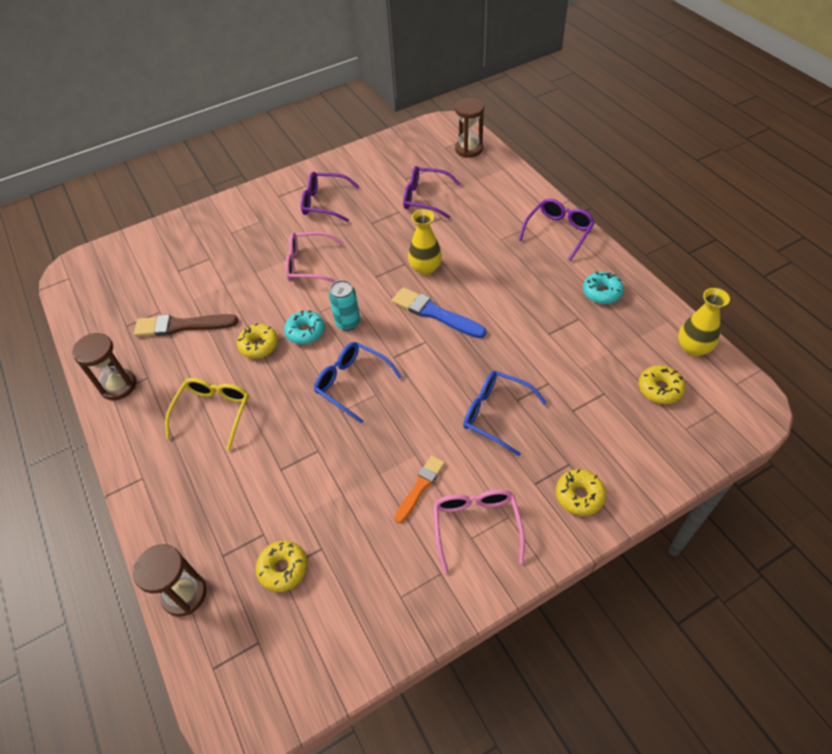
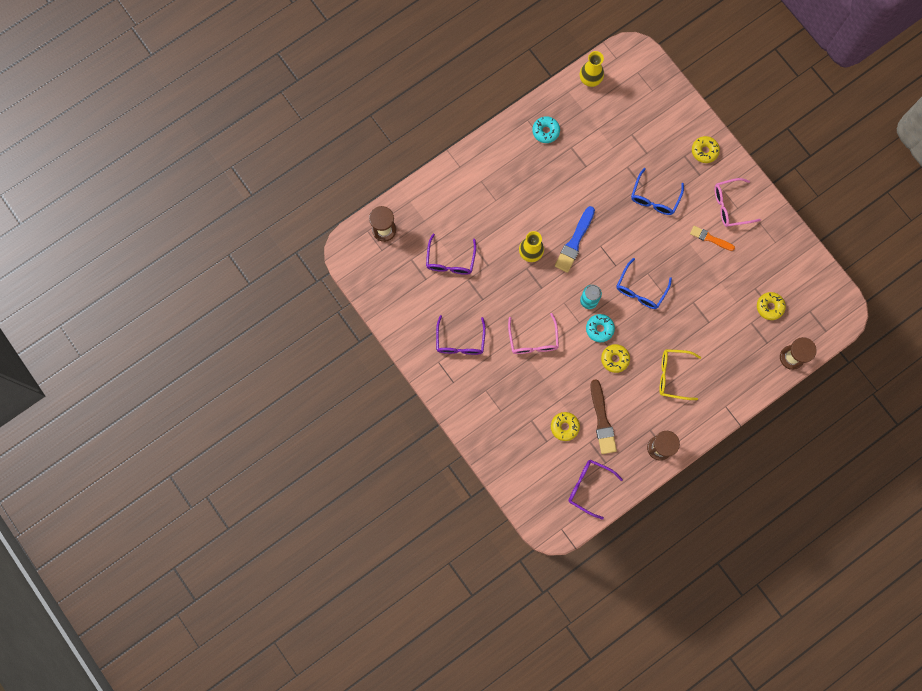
camera: 100 degrees left, 25 degrees up
purple glasses [518,199,595,261] -> purple glasses moved to [568,460,623,520]
yellow donut [639,365,685,404] -> yellow donut moved to [551,412,580,441]

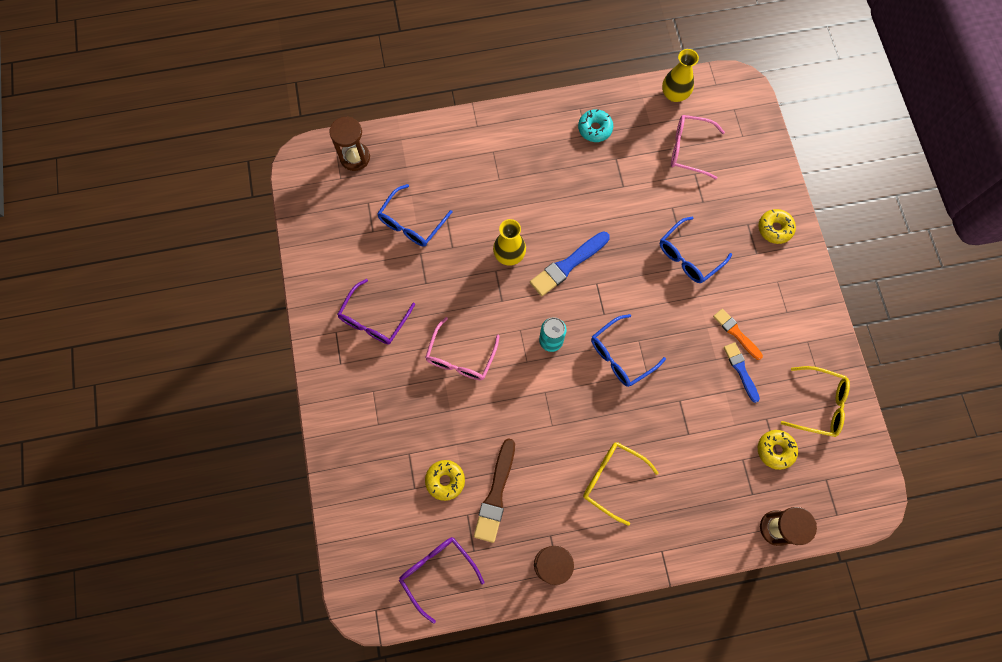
camera: 25 degrees right, 5 degrees down
purple glasses [426,233,476,275] -> blue glasses [377,184,452,247]
turquoise donut [586,314,615,342] -> none
yellow donut [601,344,630,373] -> none
pink glasses [715,178,761,227] -> pink glasses moved to [671,115,725,179]
none -> blue brush [724,342,760,403]
none -> yellow glasses [781,366,850,437]

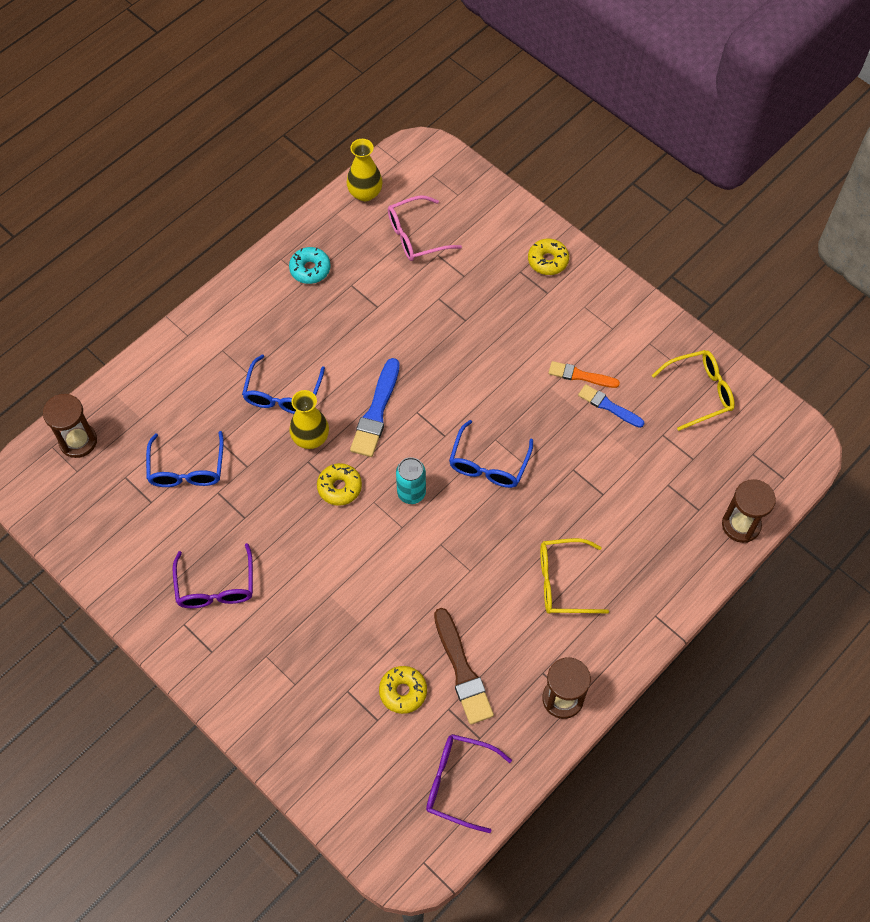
camera: 35 degrees left, 10 degrees down
pink glasses [425,317,500,380] -> none
blue glasses [660,216,732,283] -> blue glasses moved to [242,355,325,414]
yellow donut [758,430,798,470] -> yellow donut moved to [317,463,362,506]

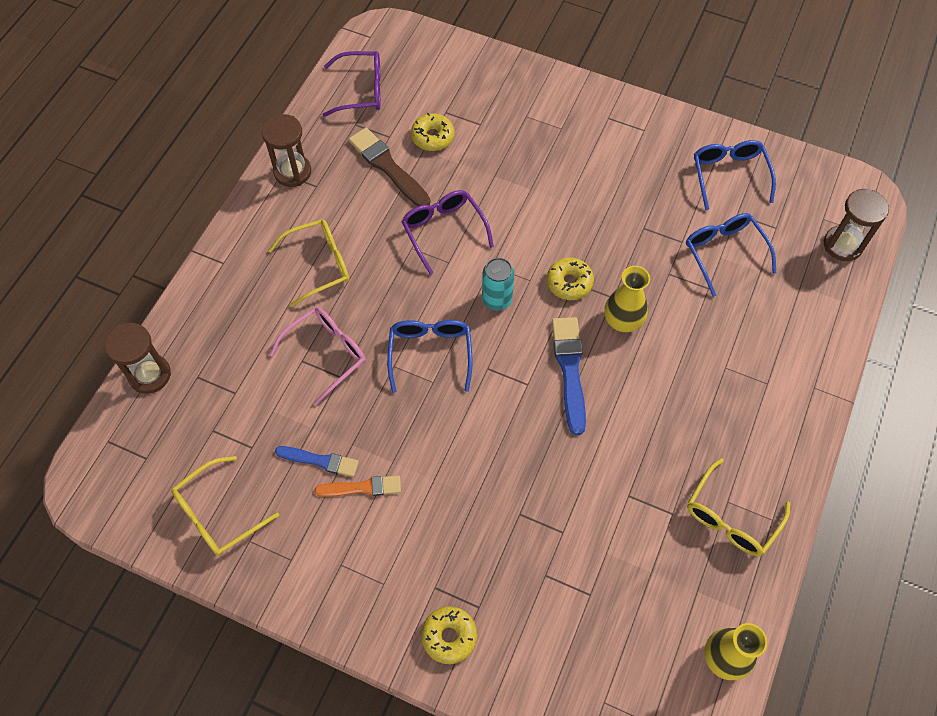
camera: 160 degrees right, 0 degrees up
purple glasses [173,543,253,608] -> purple glasses moved to [402,190,494,275]
blue glasses [242,355,325,414] -> blue glasses moved to [694,140,776,210]
turquoise donut [289,247,331,284] -> yellow glasses [687,458,790,556]
pink glasses [388,196,462,261] -> pink glasses moved to [269,307,366,405]

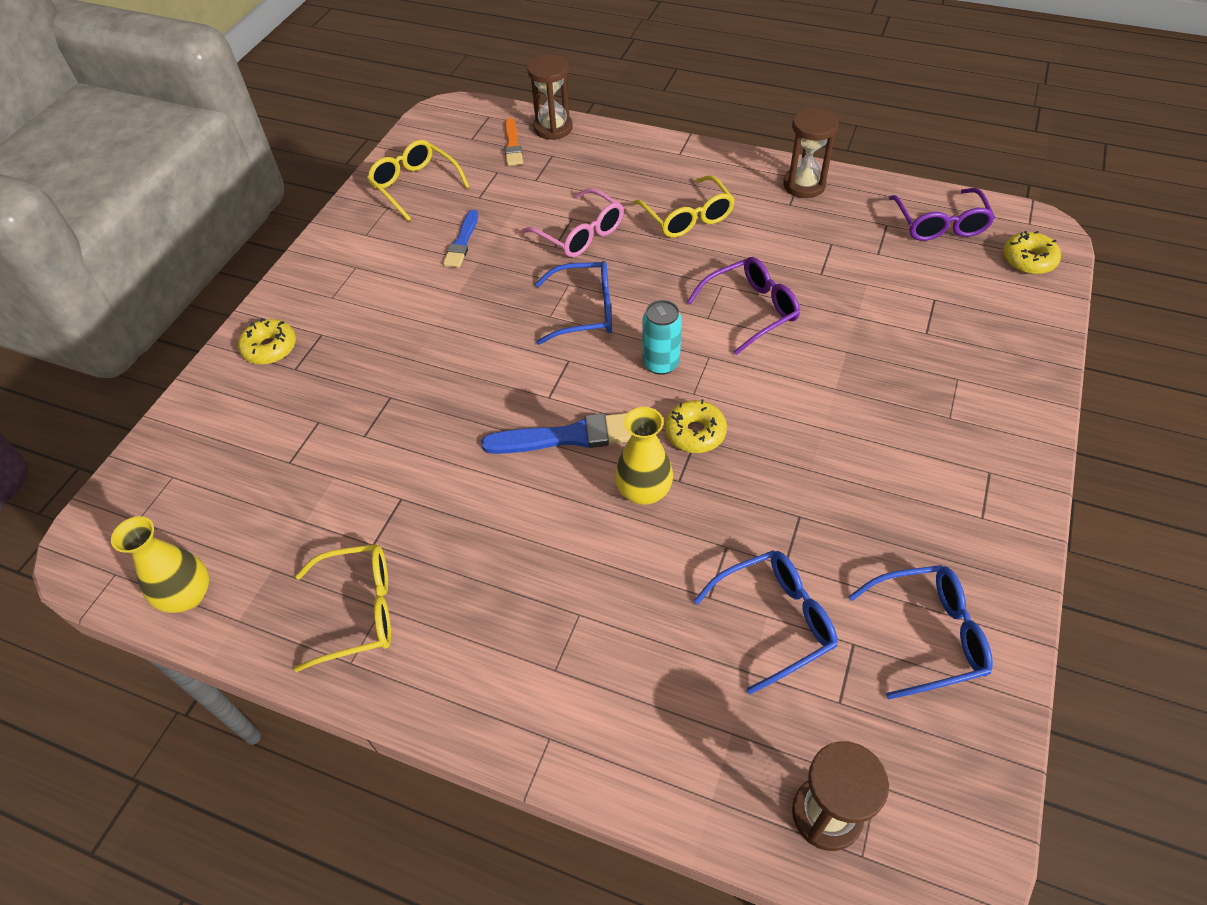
camera: 90 degrees right, 10 degrees down
orange brush [315,476,401,497] -> orange brush moved to [505,118,523,166]
brown brush [349,128,430,206] -> none
yellow donut [411,113,454,151] -> yellow donut moved to [1003,231,1061,274]
yellow glasses [687,458,790,556] -> yellow glasses turned 135 degrees clockwise [294,544,391,672]

